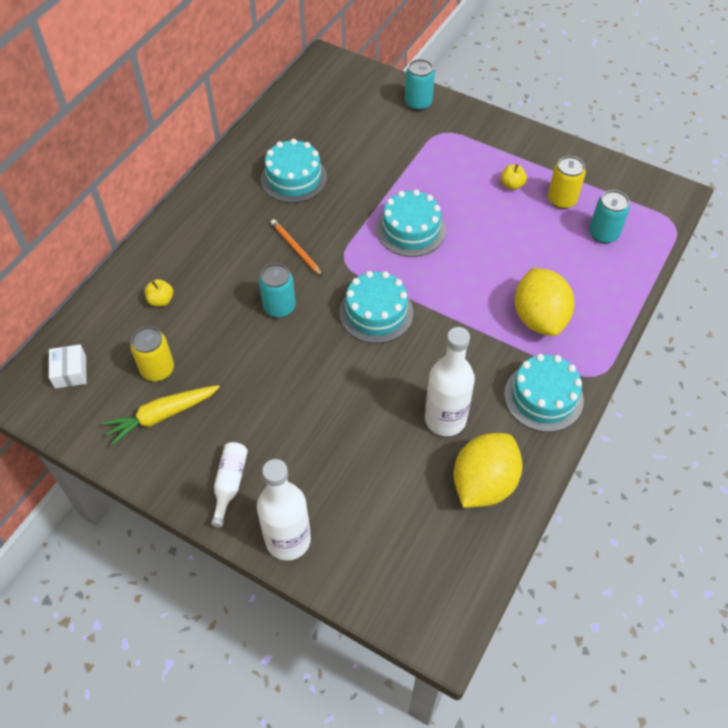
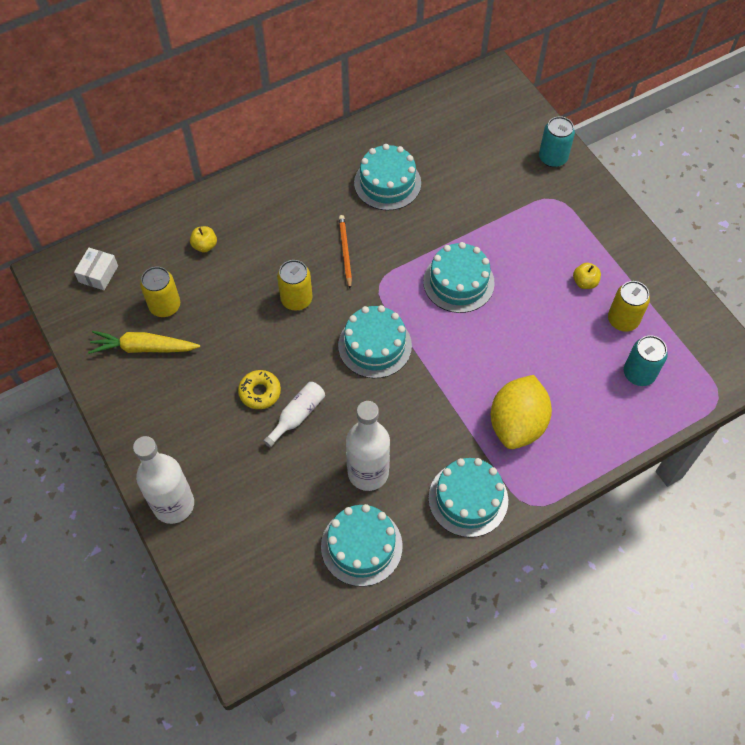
camera: 30 degrees right, 5 degrees up
white bottle [211,442,248,527] -> white bottle moved to [263,382,325,448]
turquoise can [259,263,296,318] -> yellow can [277,260,313,310]
yellow lemon [453,433,522,508] -> turquoise cake [321,504,403,587]
none -> yellow donut [238,370,281,409]

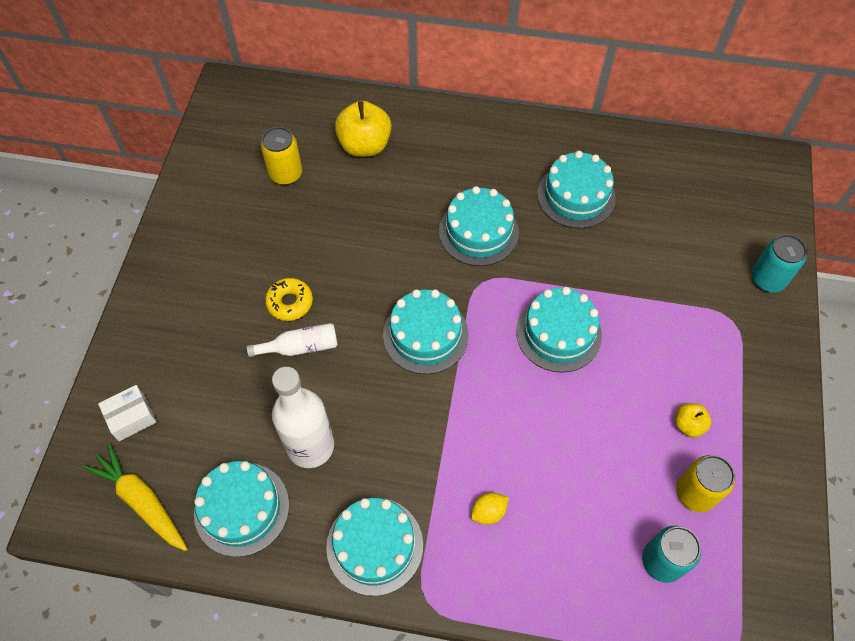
camera: 40 degrees right, 0 degrees up
white box [74,248,118,290] -> white box moved to [98,385,157,441]
yellow carrot [88,331,200,354] -> yellow carrot moved to [83,444,187,551]
white bottle [133,436,194,524] -> none
yellow apple [190,226,217,253] -> yellow apple [335,101,392,157], size x1.92
yellow can [277,260,313,310] -> none
orange pencil [339,215,352,289] -> turquoise cake [439,186,519,266]
yellow lemon [491,375,552,449] -> yellow lemon [471,493,509,525], size x0.41

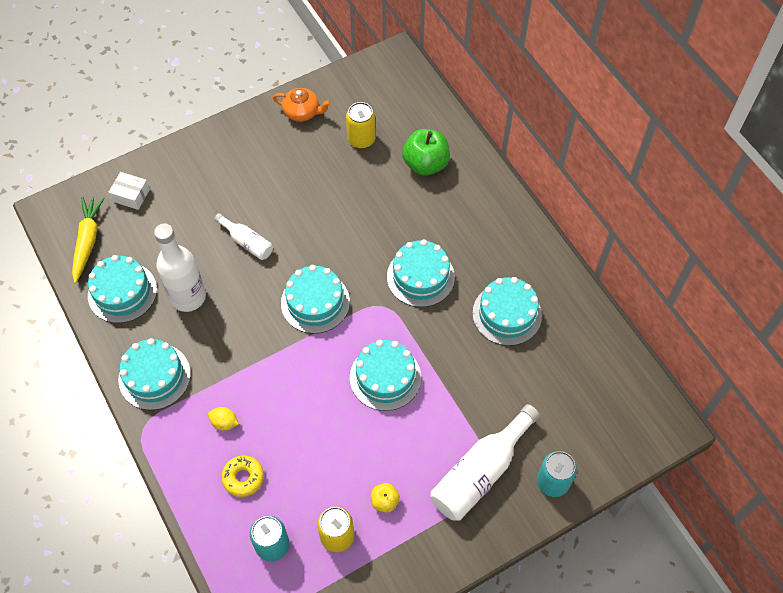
camera: 50 degrees right, 0 degrees up
yellow donut [265,278,313,321] -> yellow donut moved to [221,455,264,497]
yellow apple [335,101,392,157] -> green apple [402,129,450,176]
none -> orange teapot [273,88,331,122]
none -> white bottle [430,404,540,521]

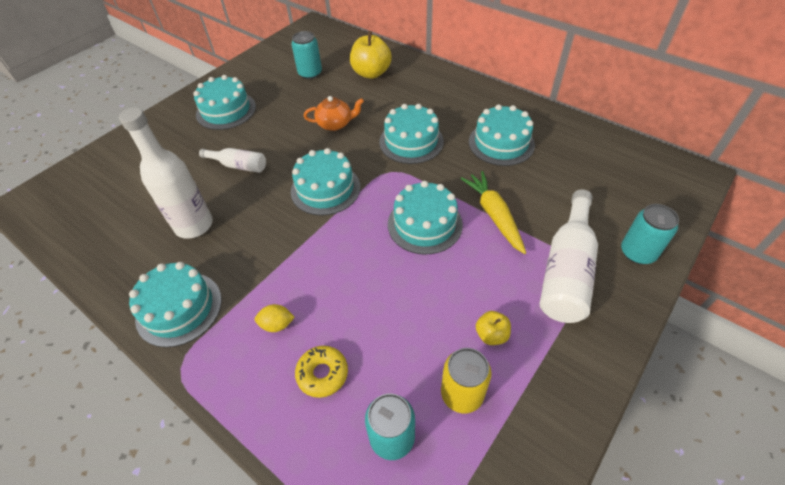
camera: 20 degrees left, 10 degrees down
yellow carrot [72,197,105,284] -> yellow carrot moved to [460,171,526,254]
turquoise cake [88,255,157,323] -> turquoise cake moved to [193,75,256,130]
white box [109,172,150,210] -> none
orange teapot [273,88,331,122] -> orange teapot moved to [304,96,364,131]
yellow can [346,102,376,149] -> turquoise can [291,31,322,79]
green apple [402,129,450,176] -> yellow apple [350,31,392,79]

